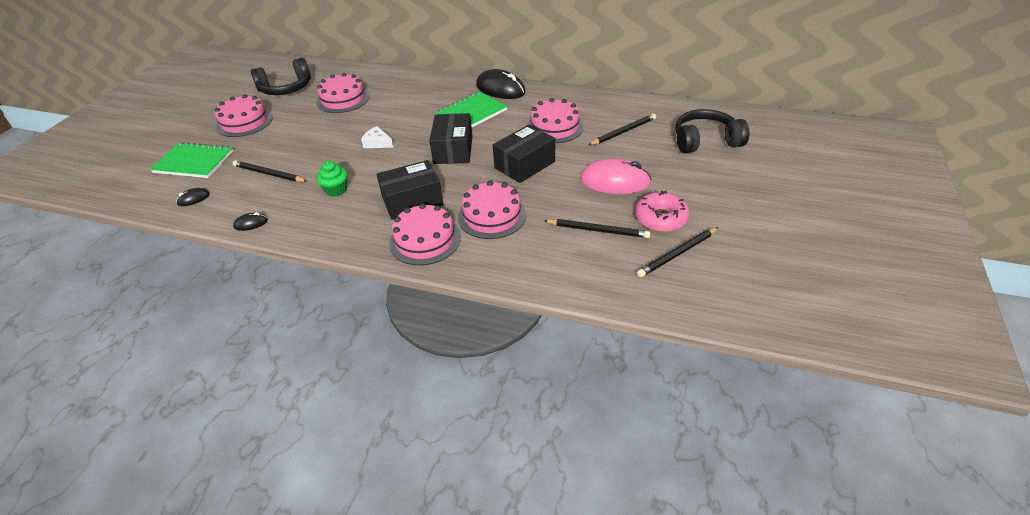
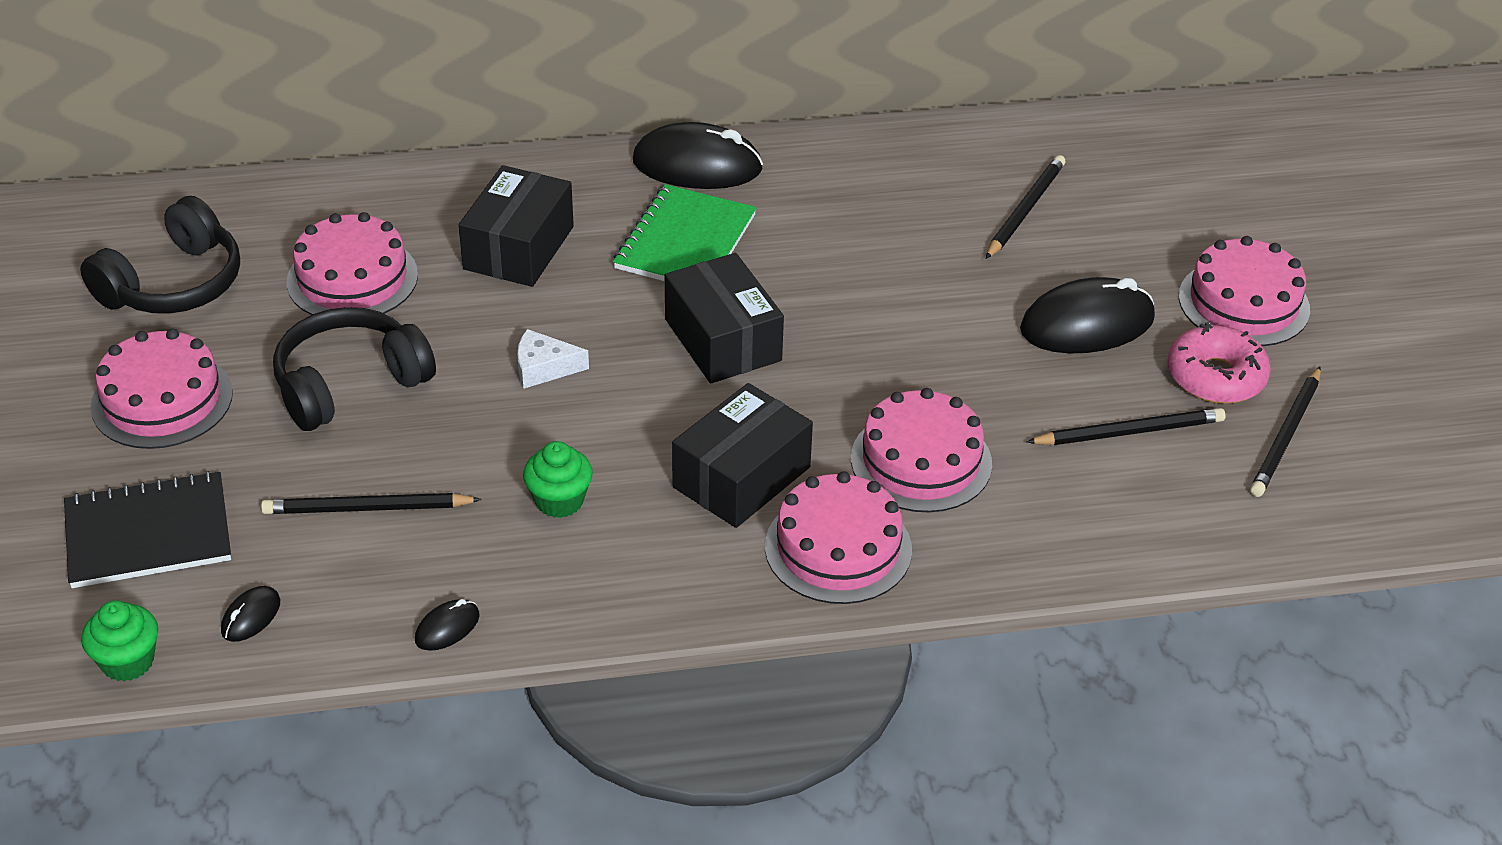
camera: 30 degrees left, 0 degrees up
green notebook [150,142,234,178] -> black notebook [64,471,231,588]
black box [493,125,555,183] -> black box moved to [459,165,574,287]
pink cake [526,98,584,143] -> pink cake moved to [1179,236,1310,346]
pink mouse [580,158,652,194] -> black mouse [1020,277,1155,353]
black headphones [675,109,749,153] -> black headphones moved to [273,307,436,431]
none -> green cupcake [81,600,158,681]

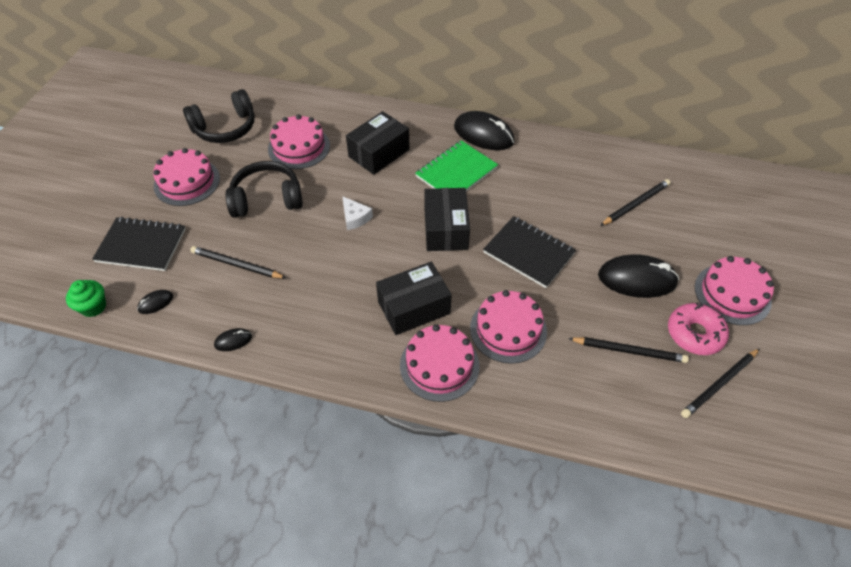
camera: 25 degrees right, 10 degrees up
white cheese [517,329,589,389] -> white cheese turned 150 degrees counterclockwise [342,196,373,230]
green cupcake [523,441,593,518] -> none
none -> black notebook [483,216,576,288]

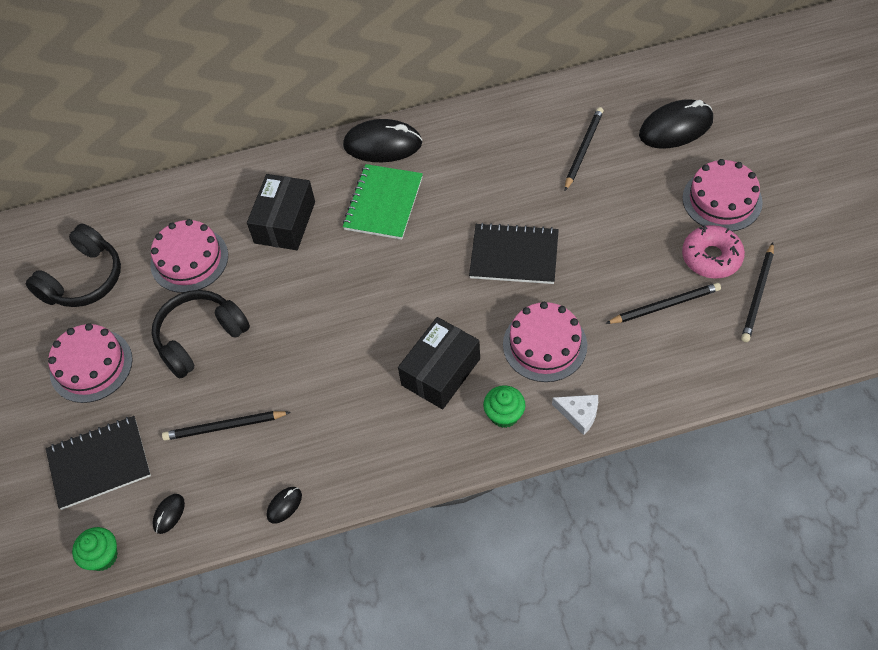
camera: 25 degrees left, 5 degrees up
white cheese [342,196,373,230] -> white cheese moved to [552,395,598,435]
pink cake [400,324,479,402] -> green cupcake [483,385,525,428]
black box [424,188,470,251] -> none
black mouse [598,254,679,298] -> black mouse moved to [639,99,713,149]

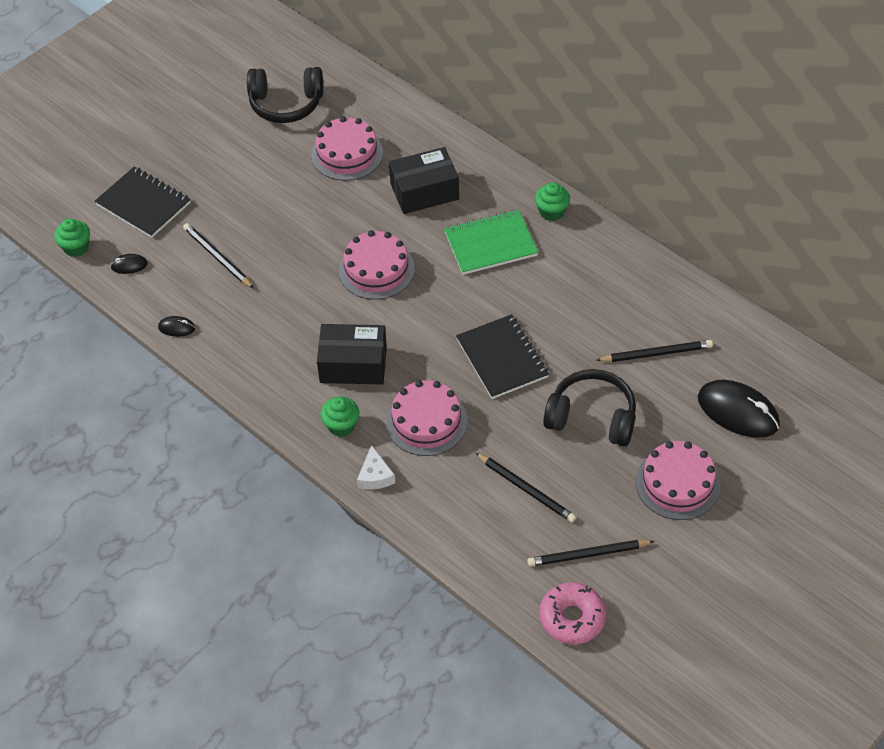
camera: 55 degrees right, 5 degrees down
pink cake [48,323,133,403] -> pink cake moved to [339,230,415,300]
black headphones [152,290,250,379] -> black headphones moved to [543,369,636,447]
black mouse [343,119,422,162] -> green cupcake [535,182,570,221]
pink donut [682,225,745,278] -> pink donut moved to [539,582,606,644]

